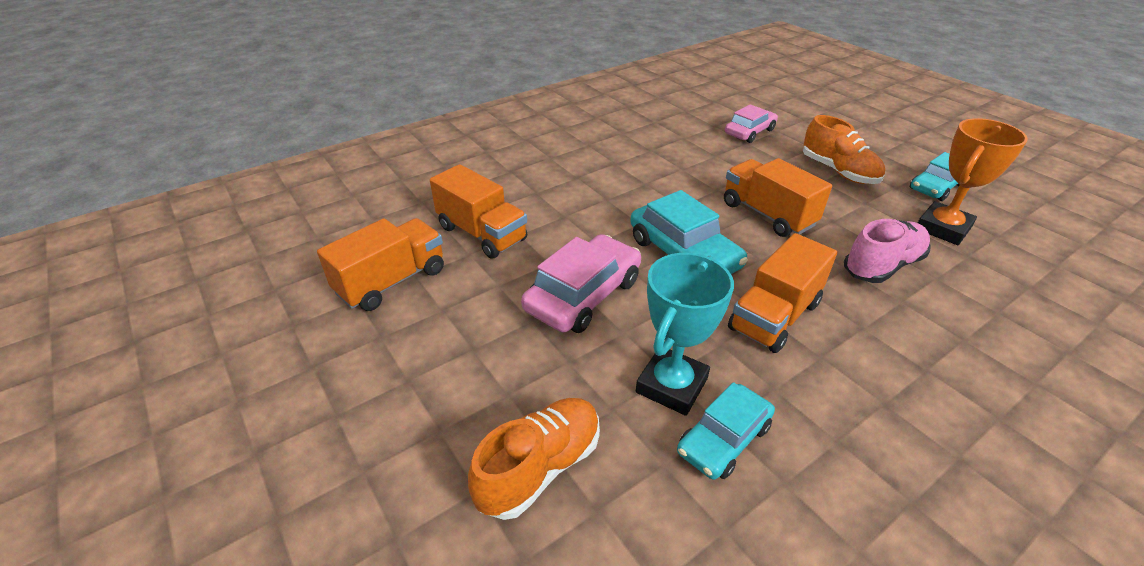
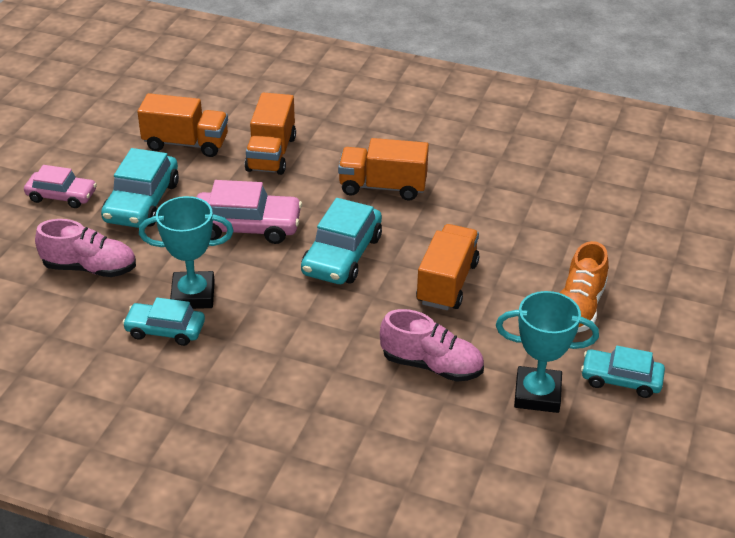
camera: 55 degrees right, 0 degrees up
orange shoe [468,398,600,520] -> pink shoe [35,219,136,277]
pink car [725,104,778,143] -> pink car moved to [24,165,97,208]
orange truck [728,233,837,353] -> orange truck moved to [338,138,429,201]
orange trophy [918,118,1028,245] -> turquoise trophy [496,291,599,413]
none -> turquoise car [101,148,179,228]

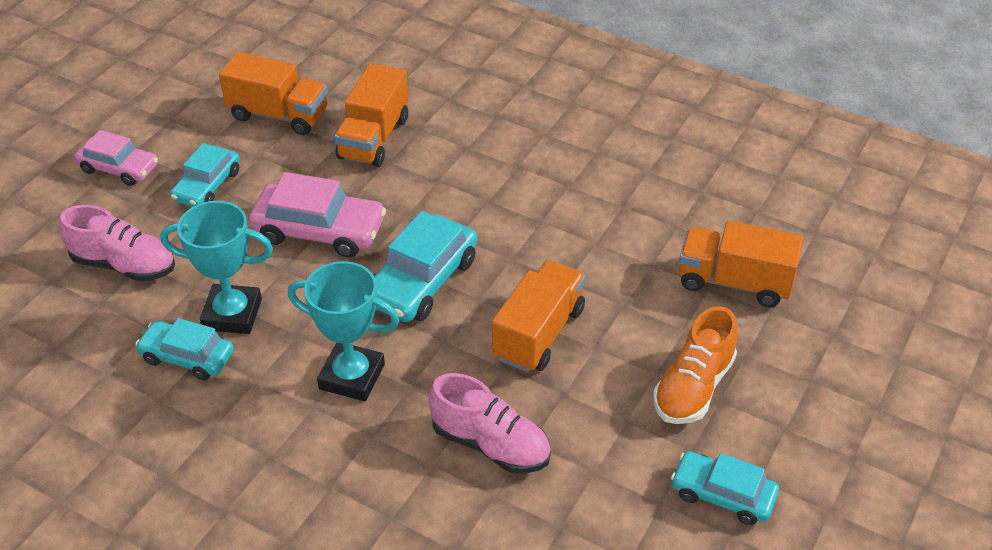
camera: 10 degrees right, 5 degrees up
turquoise car [101,148,179,228] -> turquoise car [170,143,240,207], size x0.65
orange truck [338,138,429,201] -> orange truck moved to [679,221,803,307]
turquoise trophy [496,291,599,413] -> turquoise trophy moved to [288,261,399,401]

